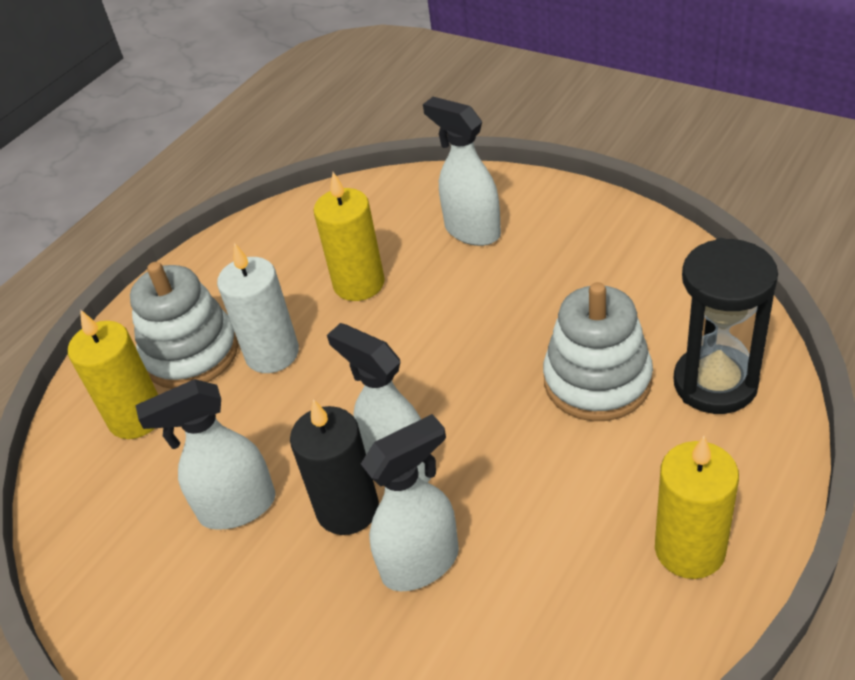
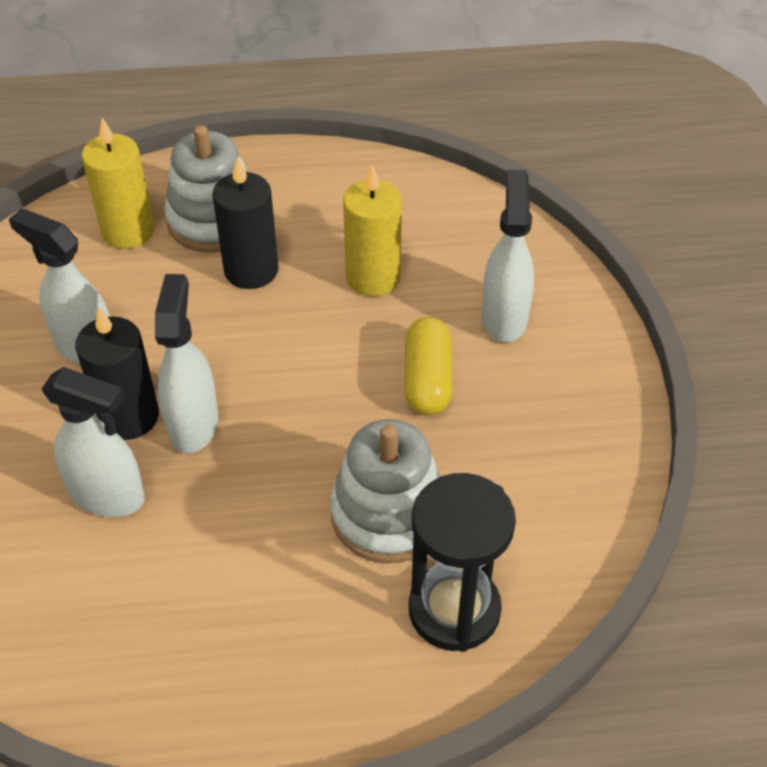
camera: 45 degrees right, 5 degrees up
white candle [217,243,299,373] -> black candle [212,157,278,289]
yellow candle [655,436,739,579] -> none
none -> yellow capsule [404,317,453,416]

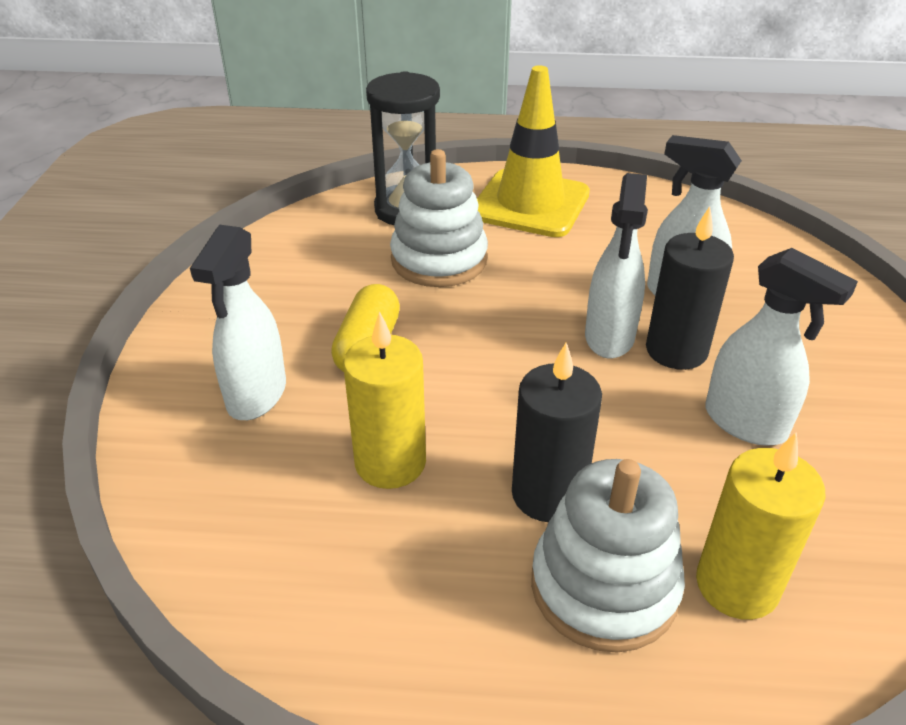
camera: 170 degrees left, 10 degrees down
none -> yellow traffic cone [477,65,590,237]

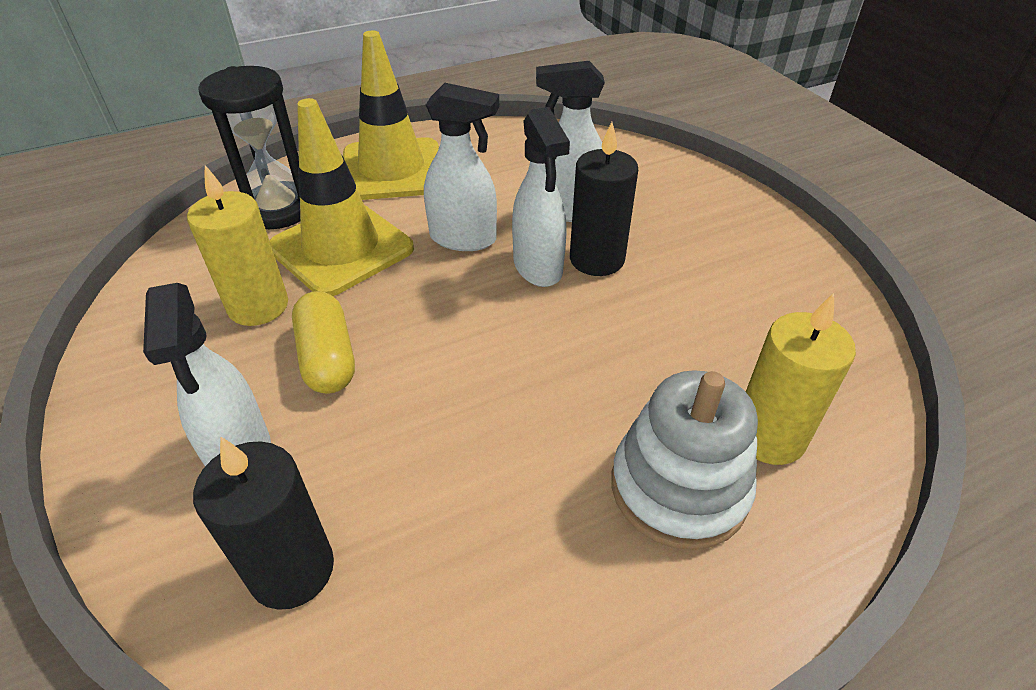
camera: 30 degrees left, 5 degrees up
yellow candle [343,311,426,489] -> yellow candle moved to [187,165,288,326]
white stacking toy [390,149,488,287] -> yellow traffic cone [269,98,414,296]
black candle [512,342,602,522] -> black candle moved to [193,437,334,610]
white spray bottle [705,248,858,446] -> white spray bottle moved to [424,83,499,251]

